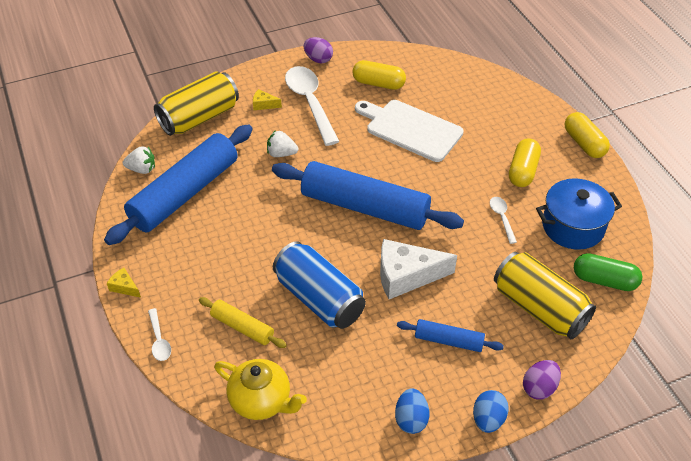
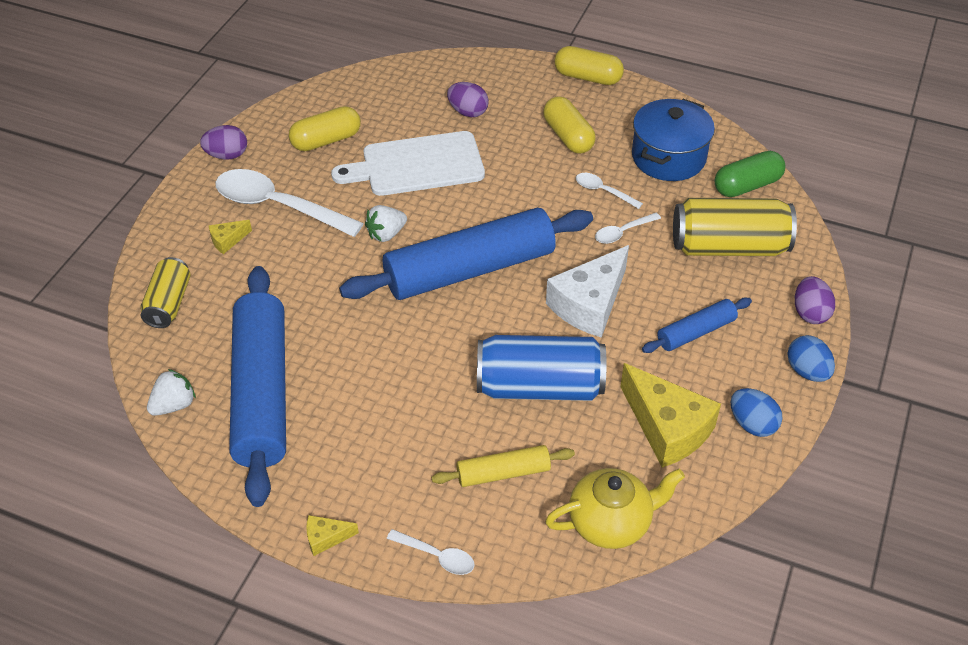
camera: 45 degrees left, 0 degrees up
yellow can [154,71,239,136] -> yellow can [141,257,191,328], size x0.59
white strawberry [267,130,298,157] -> white strawberry moved to [365,205,407,242]
none -> purple egg [447,82,489,117]
none -> white spoon [595,213,661,244]
none -> yellow cheese [620,363,721,468]

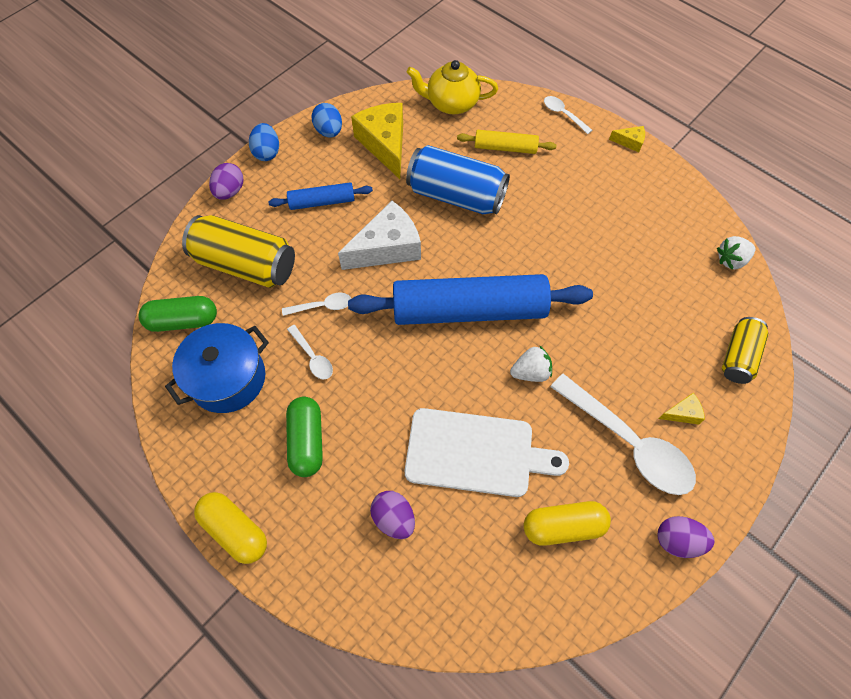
camera: 160 degrees left, 15 degrees up
blue rolling pin [229,266,286,507] -> none
yellow capsule [543,96,596,154] -> green capsule [286,397,323,477]

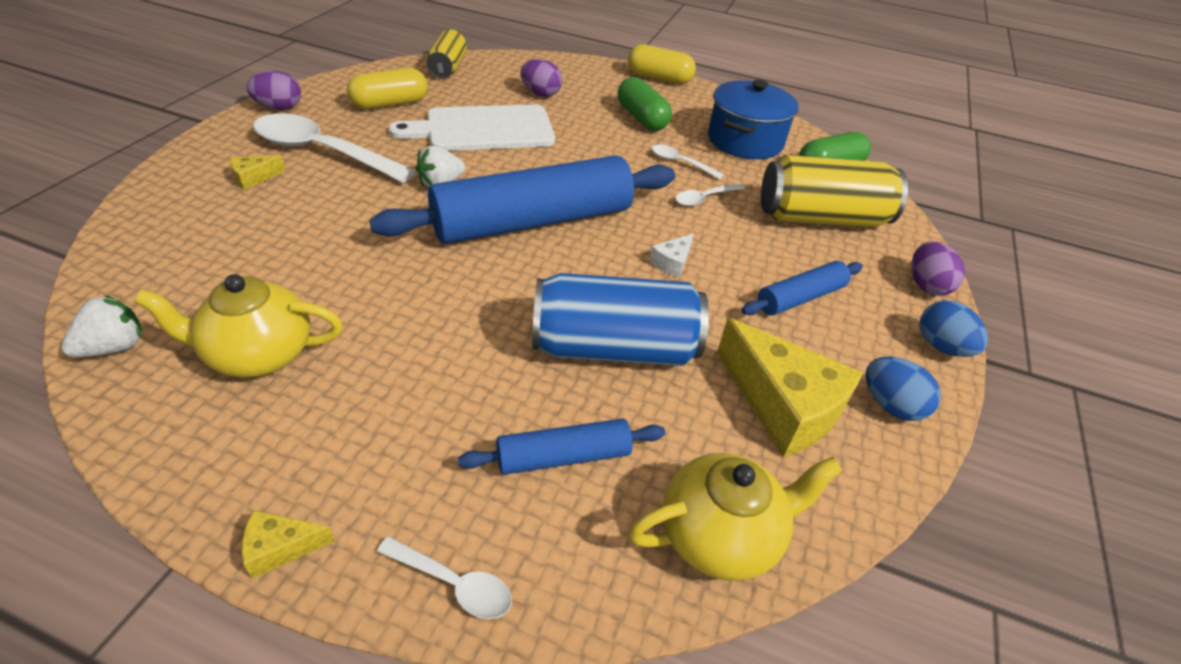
camera: 155 degrees right, 20 degrees down
white cheese [338,201,421,270] -> white cheese [650,234,694,278], size x0.45
yellow rolling pin [457,130,557,154] -> blue rolling pin [458,419,665,475]
yellow can [722,317,769,384] -> yellow can moved to [426,29,467,78]
none -> yellow teapot [134,274,343,377]

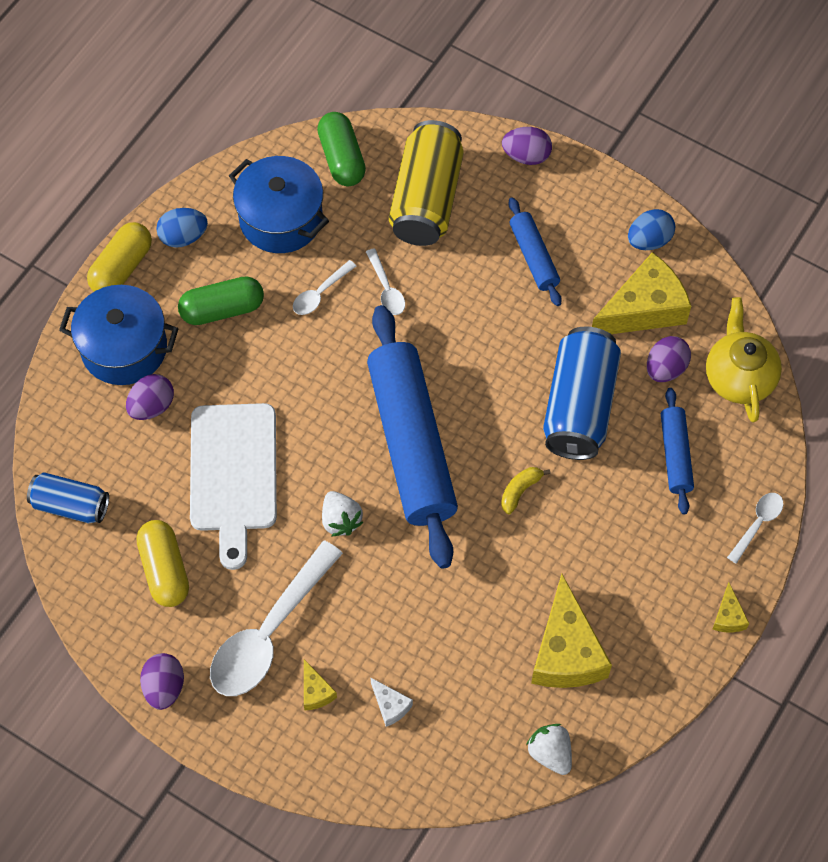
camera: 75 degrees left, 20 degrees up
yellow teapot [134,274,343,377] -> yellow cheese [531,574,612,688]
yellow can [426,29,467,78] -> blue can [27,472,109,523]
white cheese [650,234,694,278] -> white cheese moved to [370,677,413,727]
blue egg [920,300,988,357] -> blue egg moved to [156,208,208,248]
none -> blue pot [59,285,179,385]
none -> yellow banana [501,467,551,514]
none -> purple egg [647,336,691,382]

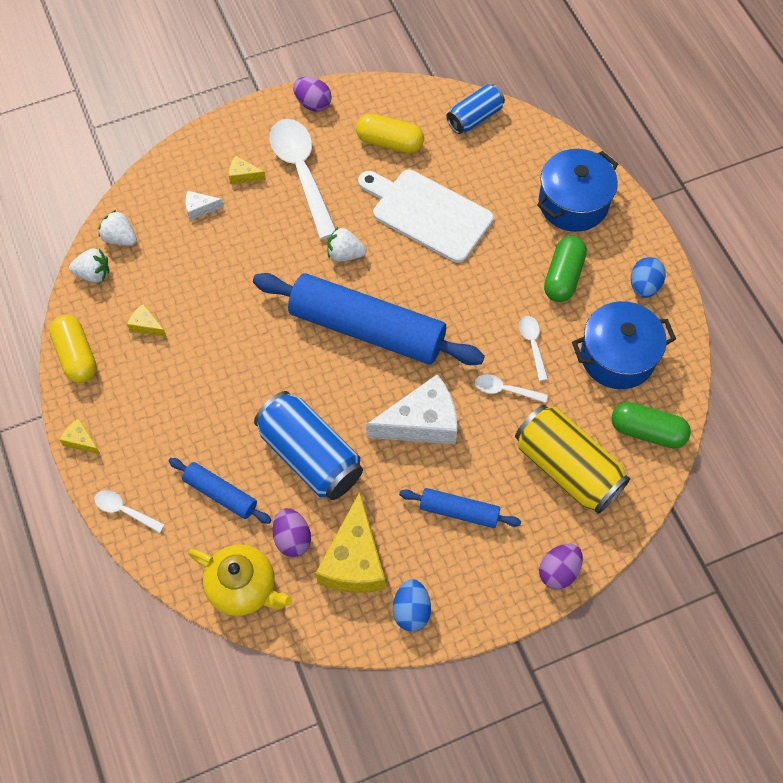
camera: 125 degrees right, 0 degrees up
yellow capsule [87,222,152,292] -> yellow capsule moved to [49,315,97,383]
purple egg [126,374,174,420] -> none
yellow banana [501,467,551,514] -> none
yellow cheese [531,574,612,688] -> yellow cheese [127,304,167,337], size x0.45
white spoon [727,493,783,564] -> white spoon turned 135 degrees clockwise [95,490,165,533]
none -> white strawberry [99,210,137,246]
none -> white cheese [366,374,457,444]

